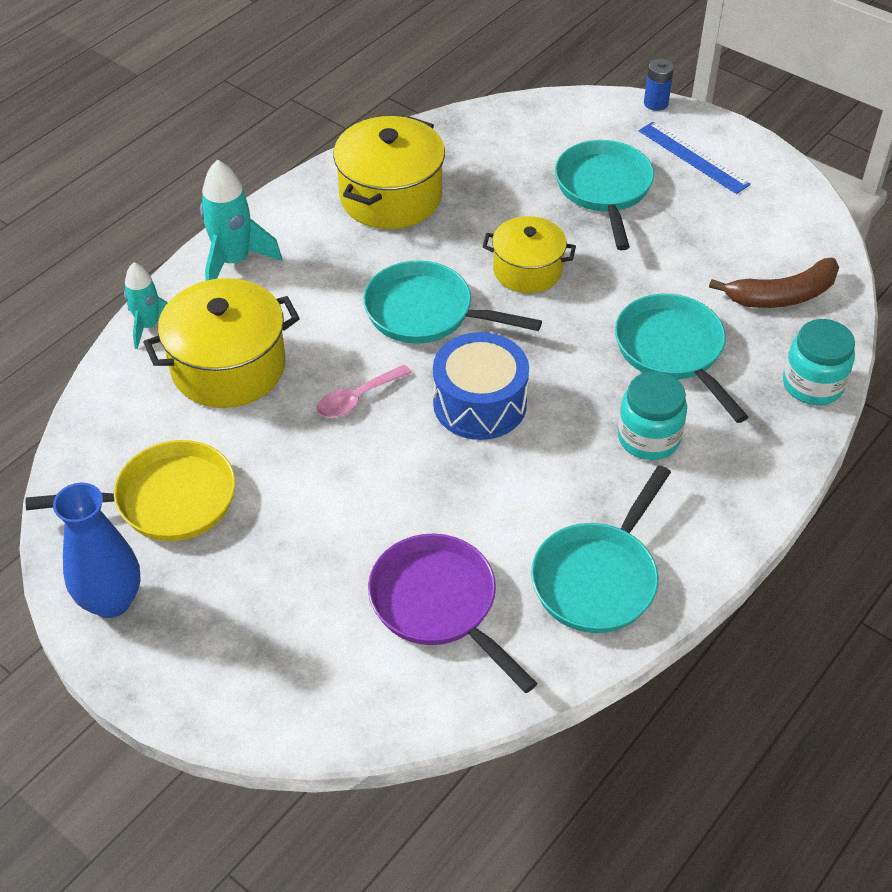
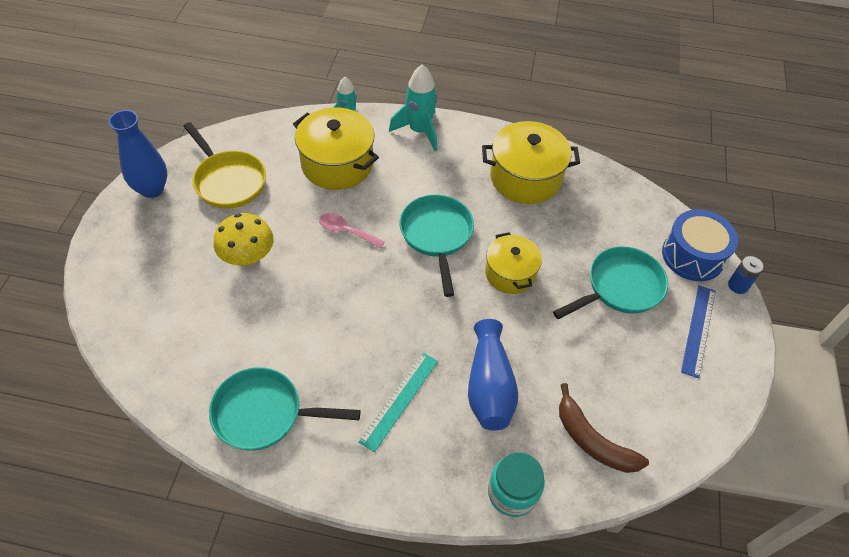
camera: 60 degrees right, 5 degrees up
purple pan [368,534,538,693] -> none
blue drum [433,332,529,440] -> blue drum moved to [662,209,738,281]
turquoise pan [615,294,748,423] -> blue vase [468,319,518,430]
turquoise jar [618,371,687,460] -> turquoise ruler [358,353,438,452]
none -> yellow mushroom [214,213,274,267]

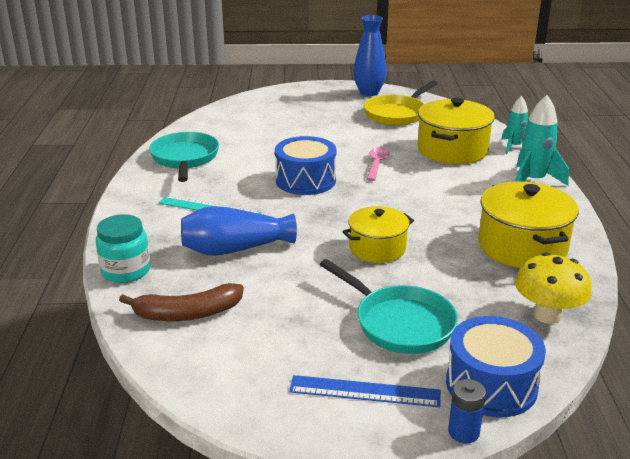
camera: 80 degrees right, 25 degrees down
yellow mushroom [214,213,274,267] -> yellow mushroom moved to [515,253,592,324]
turquoise pan [400,195,474,297] -> none
brown banana [559,383,649,473] -> brown banana turned 135 degrees counterclockwise [119,283,244,321]
none -> blue drum [275,136,337,195]

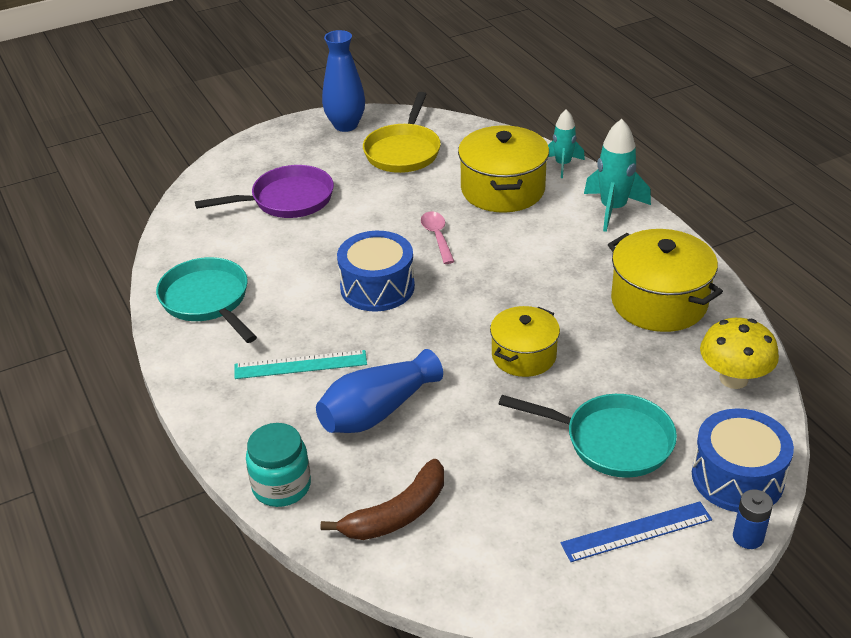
camera: 25 degrees left, 10 degrees up
none -> purple pan [195,165,334,218]

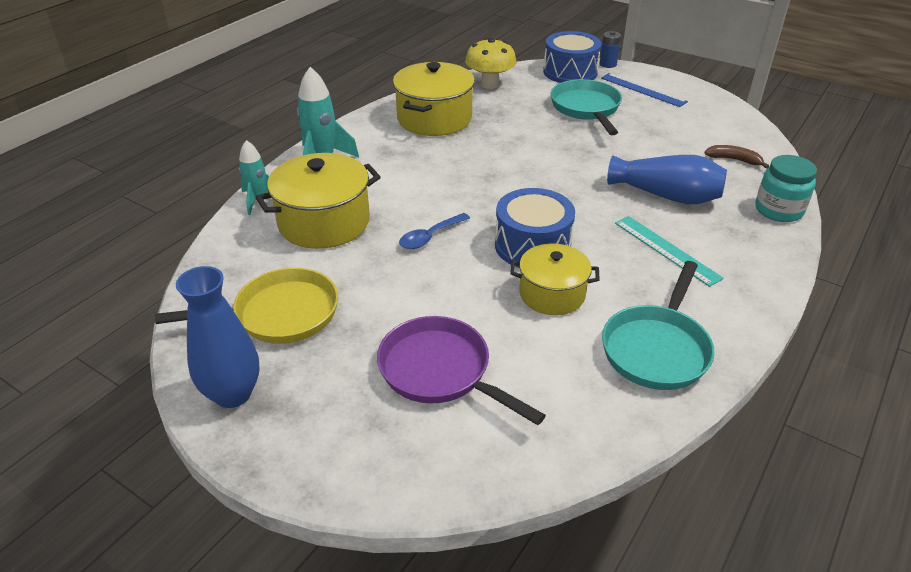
camera: 120 degrees left, 0 degrees up
brown banana [320,459,444,540] -> brown banana [704,145,769,169], size x0.61
pink spoon [421,212,455,264] -> blue spoon [399,213,470,249]
yellow pot [490,306,560,377] -> yellow pot moved to [510,244,600,315]

